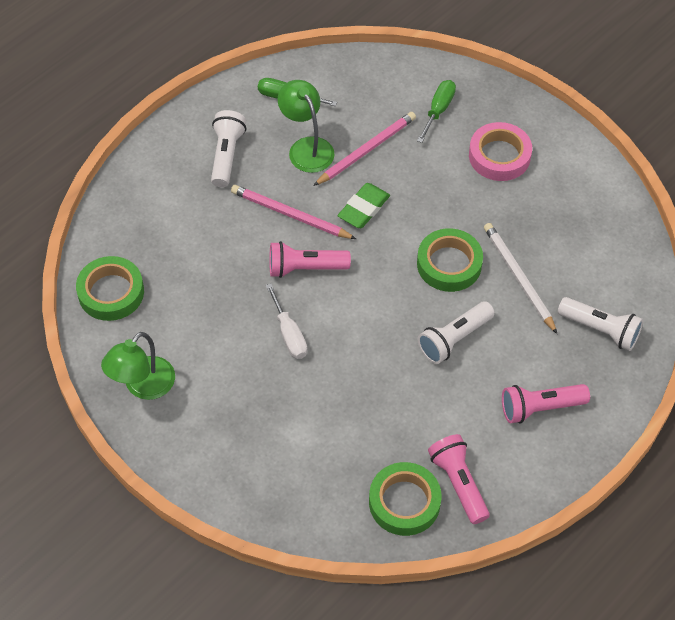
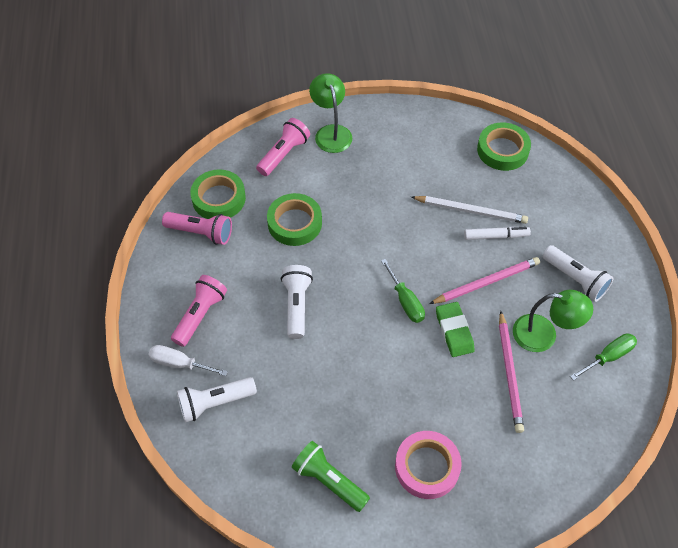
camera: 130 degrees right, 0 degrees up
green lamp [101,332,175,400] -> green lamp moved to [309,73,352,153]
white screwdriver [266,283,307,359] -> white screwdriver moved to [148,345,228,376]
pink flashlight [269,241,351,278] -> pink flashlight moved to [256,118,310,176]
green screwdriver [417,80,456,143] -> green screwdriver moved to [381,259,425,323]
green tape [417,228,483,292] -> green tape moved to [267,193,322,246]
white pencil [484,223,557,334] -> white pencil moved to [411,196,528,224]
none -> green flashlight [292,441,370,512]
none -> white marker [464,227,531,240]

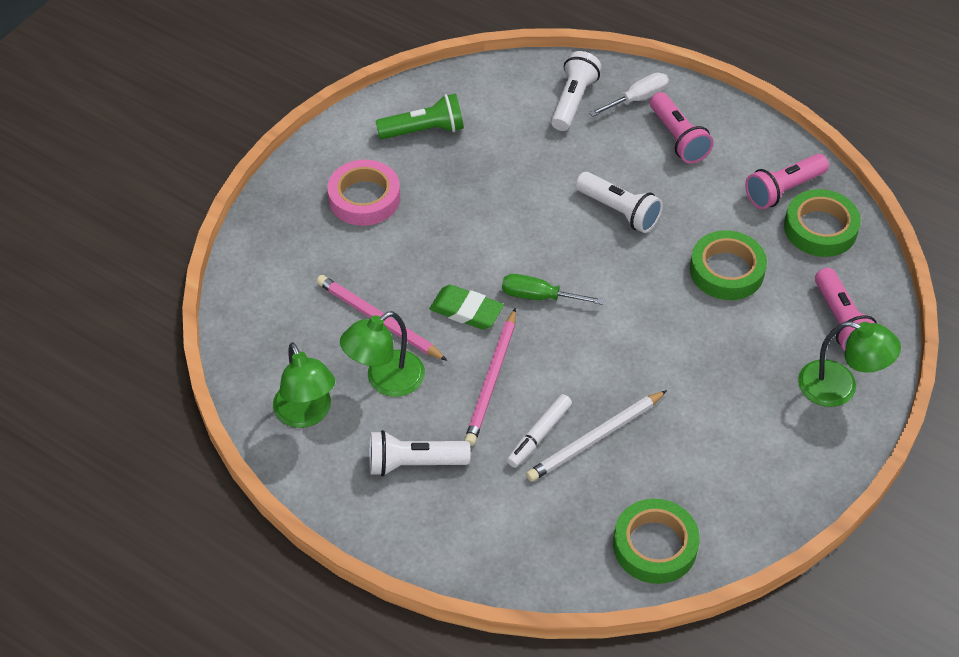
camera: 130 degrees right, 5 degrees down
green screwdriver [570,333,637,381] -> green lamp [273,343,335,428]

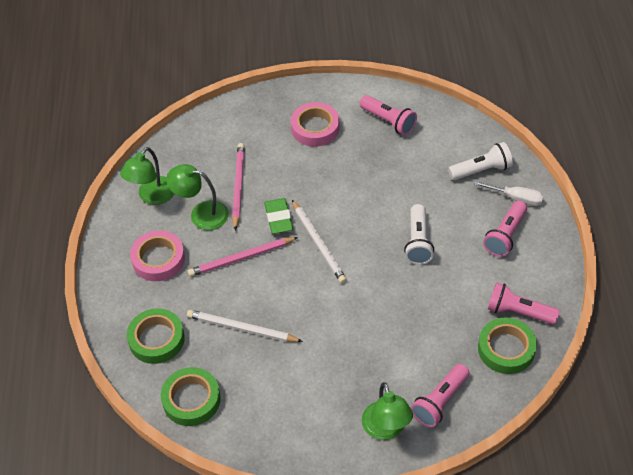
camera: 55 degrees right, 0 degrees up
white flashlight [369,430,471,476] -> pink tape [130,231,185,281]
green flashlight [376,93,464,139] -> pink flashlight [360,95,417,135]
green screwdriver [502,274,604,305] -> white pencil [292,200,347,283]
white marker [507,394,572,468] -> none
green tape [690,230,767,300] -> green tape moved to [127,308,185,364]

